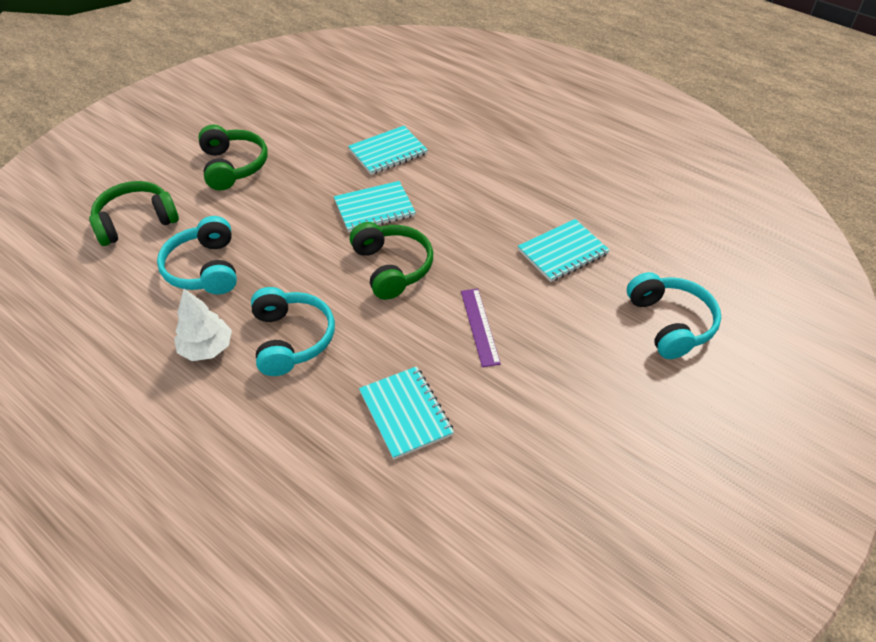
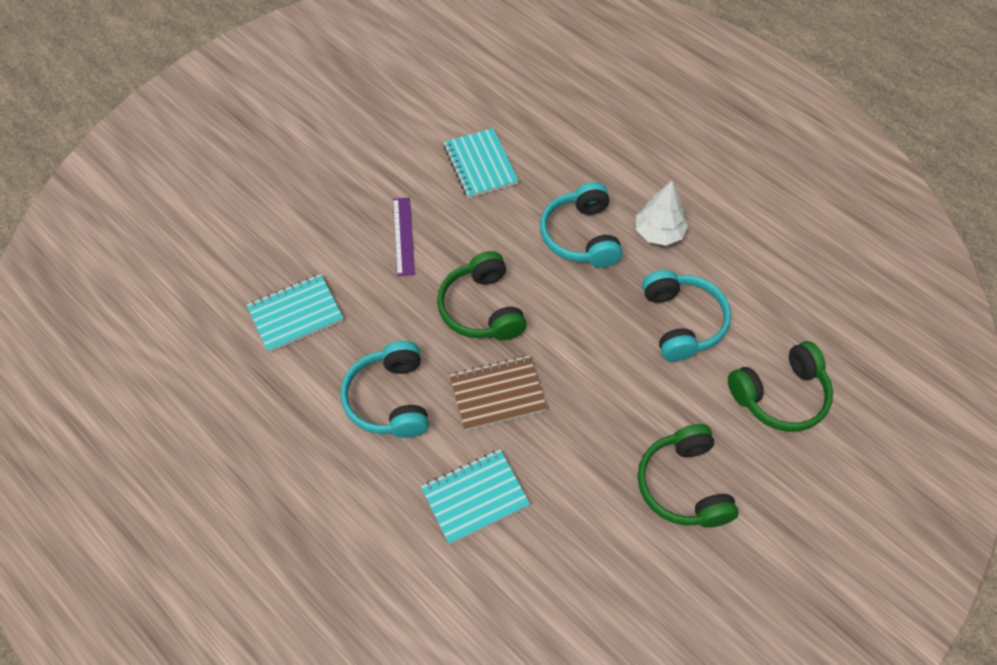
camera: 175 degrees left, 10 degrees up
turquoise notebook [334,181,416,232] -> brown notebook [449,355,547,431]
turquoise headphones [627,272,721,359] -> turquoise headphones moved to [341,341,429,438]

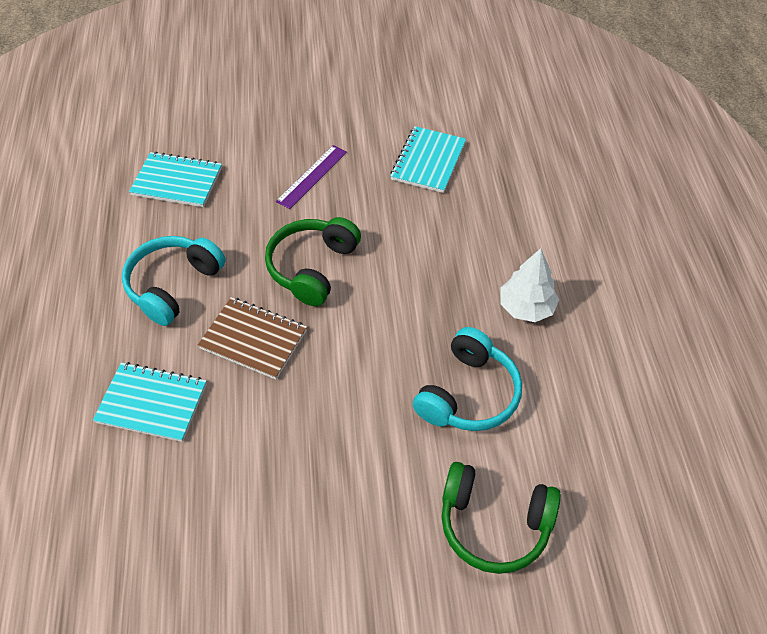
camera: 40 degrees right, 5 degrees down
turquoise headphones [540,182,622,268] -> none
green headphones [638,424,739,528] -> none

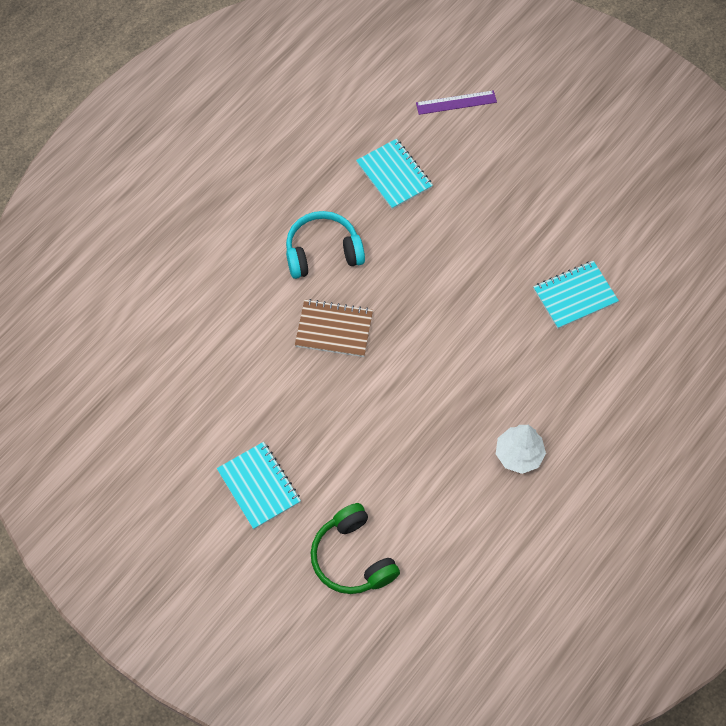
camera: 45 degrees right, 10 degrees up
turquoise notebook [93,362,207,442] -> turquoise notebook moved to [217,442,301,529]
brown notebook [198,297,307,379] -> brown notebook turned 60 degrees counterclockwise [295,299,373,357]
green headphones [265,217,361,306] -> none
purple ruler [276,145,347,209] -> purple ruler moved to [416,90,497,115]
turquoise headphones [413,327,522,431] -> none

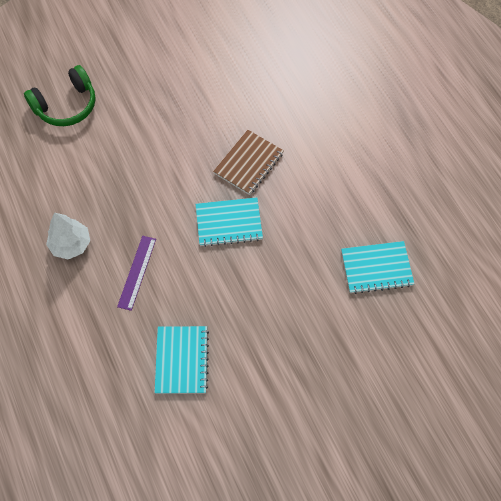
camera: 115 degrees right, 0 degrees up
turquoise notebook [217,442,301,529] -> turquoise notebook moved to [196,197,263,247]
turquoise headphones [286,211,365,279] -> none
green headphones [311,503,400,594] -> green headphones turned 150 degrees clockwise [24,65,96,126]
purple ruler [416,90,497,115] -> purple ruler moved to [117,236,156,311]

